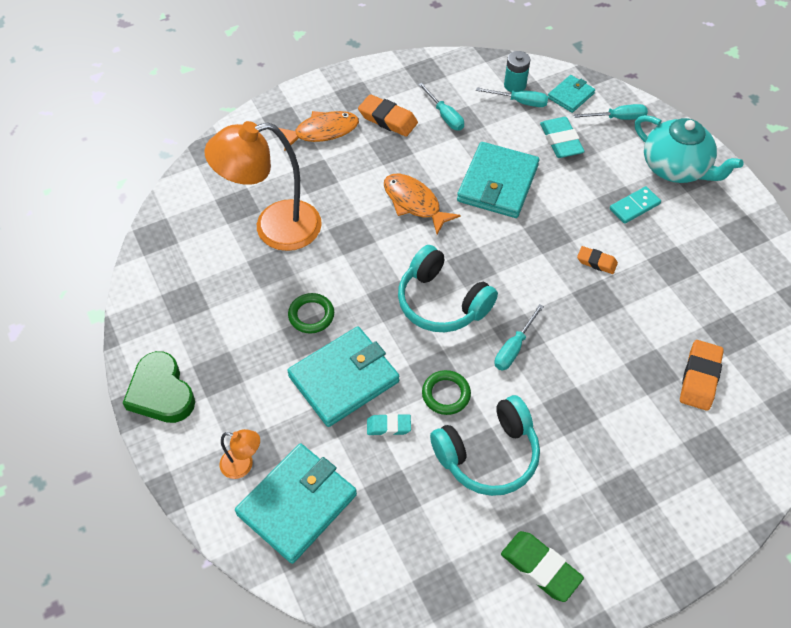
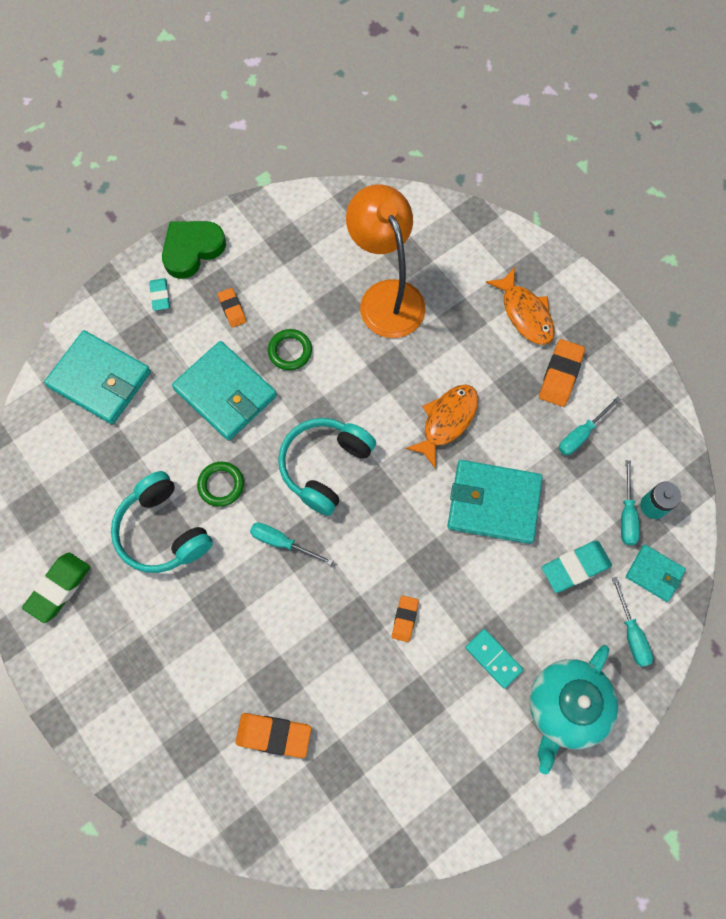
camera: 80 degrees right, 15 degrees up
orange lamp [220,429,260,479] -> none
turquoise eraser [367,414,411,436] -> turquoise eraser moved to [149,278,170,311]
none -> orange eraser [218,288,247,328]

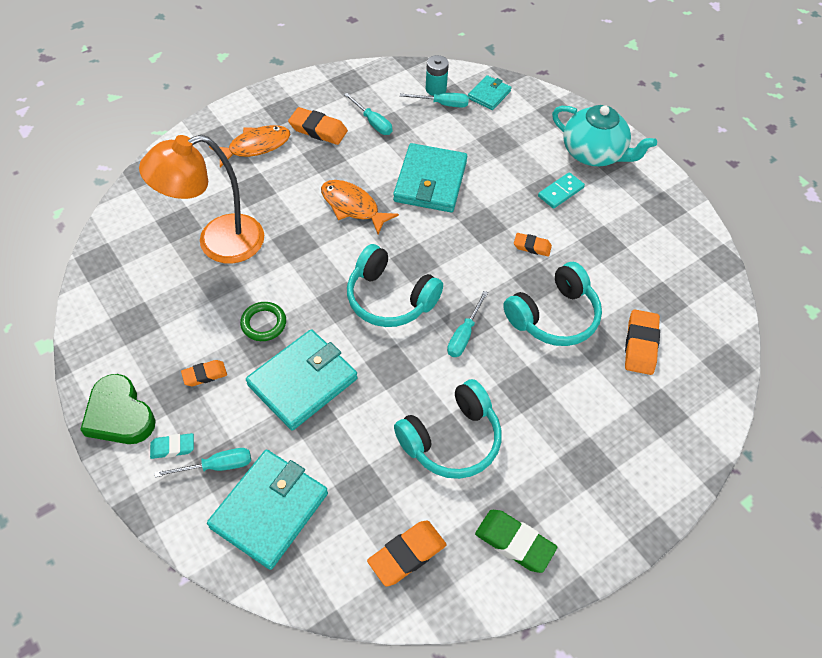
camera: 90 degrees left, 15 degrees down
green ring [197,462,244,507] -> none
turquoise eraser [542,541,612,593] -> none
turquoise screwdriver [612,577,653,667] -> turquoise screwdriver moved to [155,448,251,477]
none -> orange eraser [367,520,446,586]
none -> turquoise headphones [503,262,602,346]

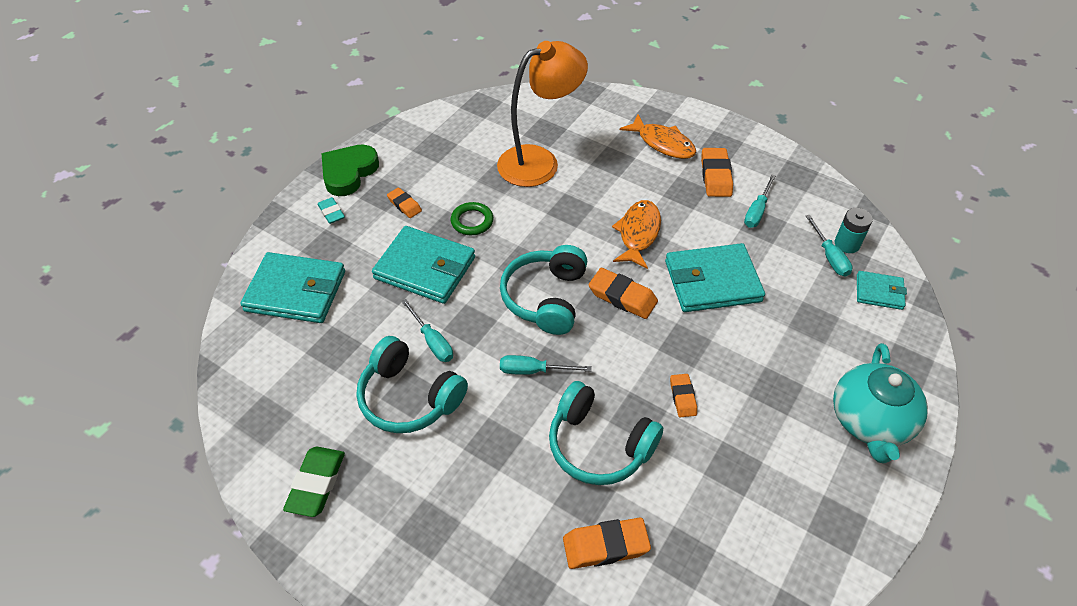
camera: 70 degrees right, 5 degrees down
orange lamp [139,135,264,264] -> orange lamp turned 105 degrees clockwise [497,41,588,187]
turquoise screwdriver [155,448,251,477] -> turquoise screwdriver moved to [401,299,453,362]
orange eraser [367,520,446,586] -> orange eraser moved to [589,268,658,319]
turquoise domino [538,172,585,209] -> none

